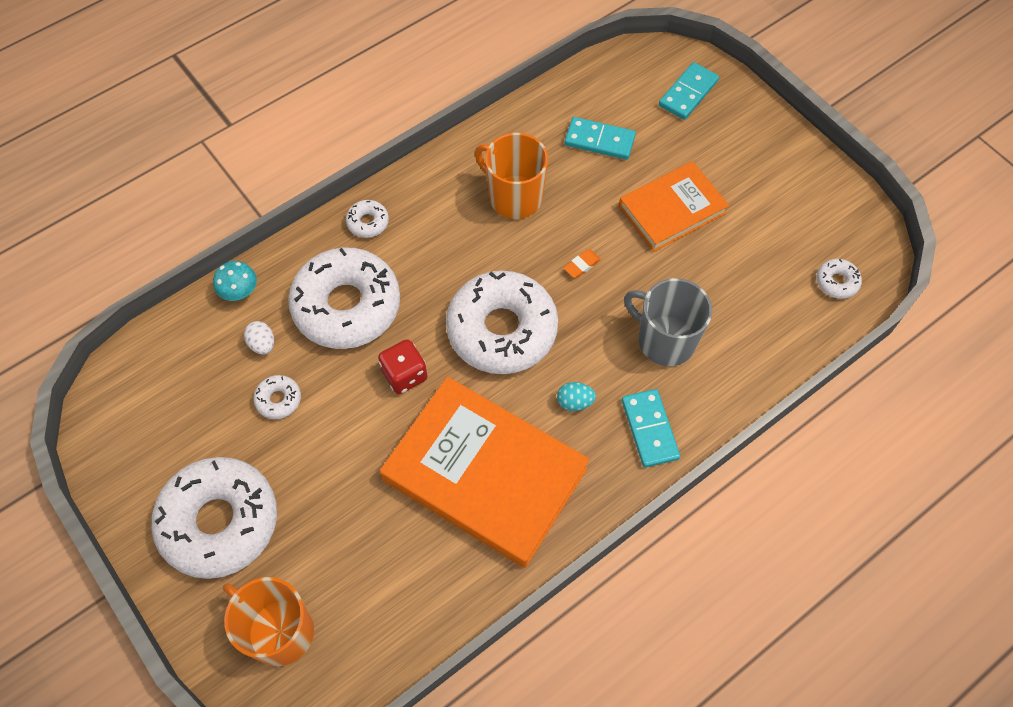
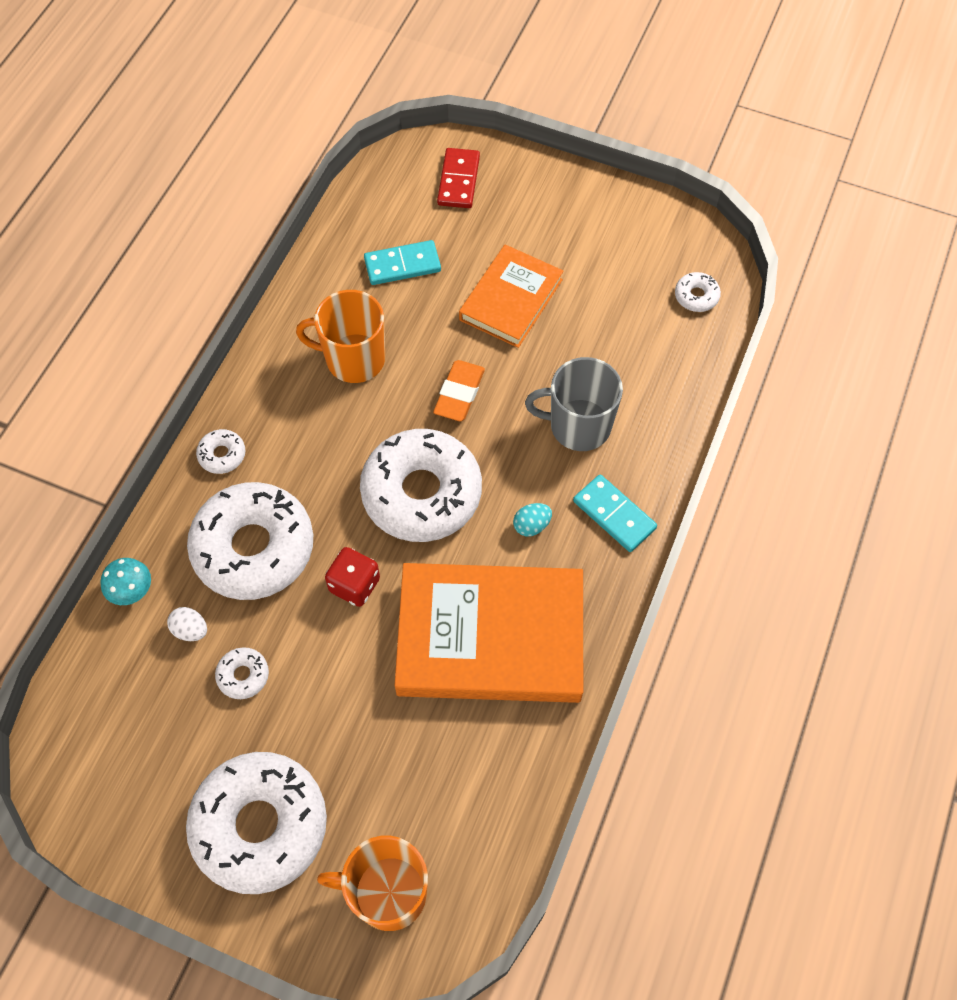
camera: 30 degrees left, 0 degrees up
orange eraser [564,249,601,278] -> orange eraser [433,360,485,421], size x1.77
turquoise domino [659,62,719,120] -> red domino [437,148,480,208]

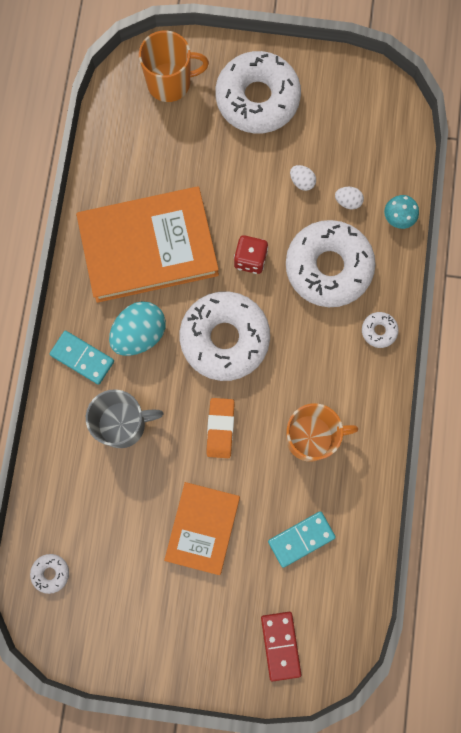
camera: 165 degrees right, 15 degrees up
white donut [215,647,269,699] -> white egg [290,165,316,191]
turquoise egg [513,503,552,536] -> turquoise egg [109,301,166,356], size x2.06

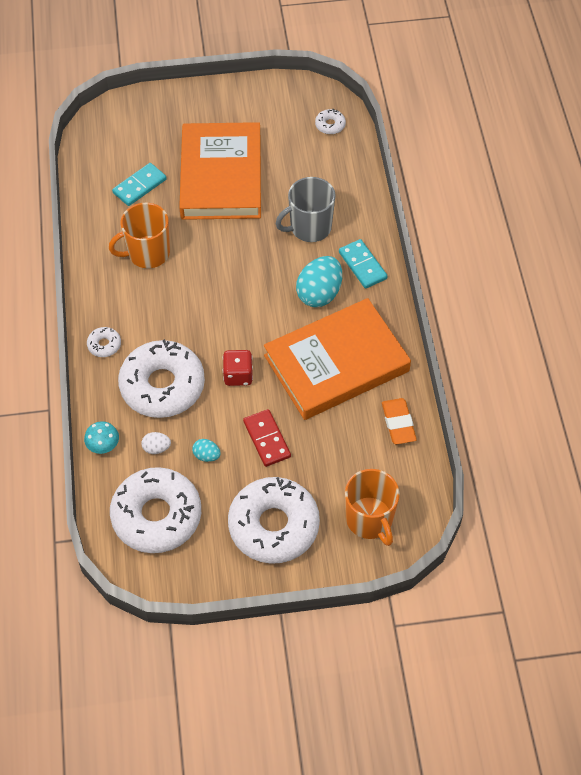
camera: 165 degrees right, 20 degrees down
turquoise domino [49,331,114,385] -> turquoise domino turned 45 degrees clockwise [339,239,387,289]
orange mug [139,30,209,102] -> orange mug turned 90 degrees counterclockwise [345,469,400,546]
orange book [164,482,240,575] -> orange book [179,122,261,220], size x1.67
white donut [180,291,270,381] -> white donut moved to [110,467,201,553]
orange eraser [206,398,235,458] -> orange eraser moved to [382,398,417,445]
red domino [261,612,301,682] -> red domino moved to [243,409,291,467]
white egg [290,165,316,191] -> turquoise egg [192,439,221,462]

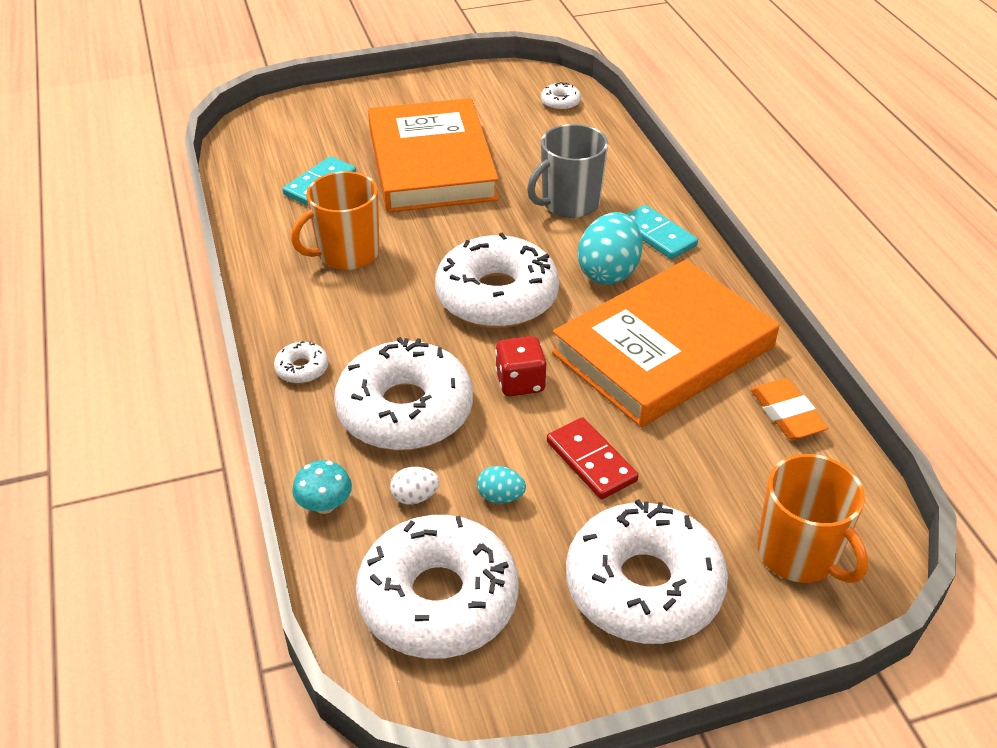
camera: 10 degrees left, 15 degrees down
none -> white donut [435,233,559,328]

